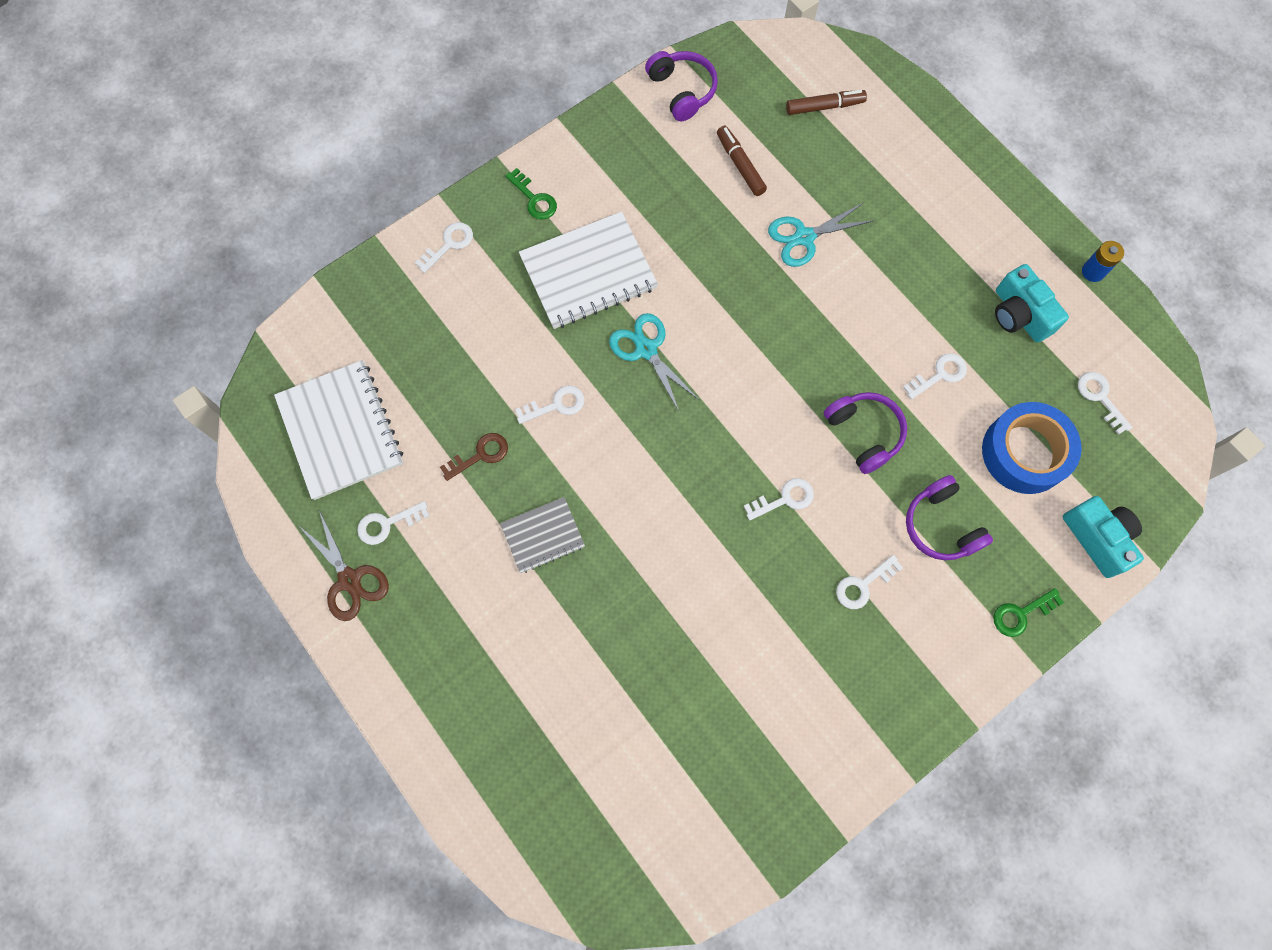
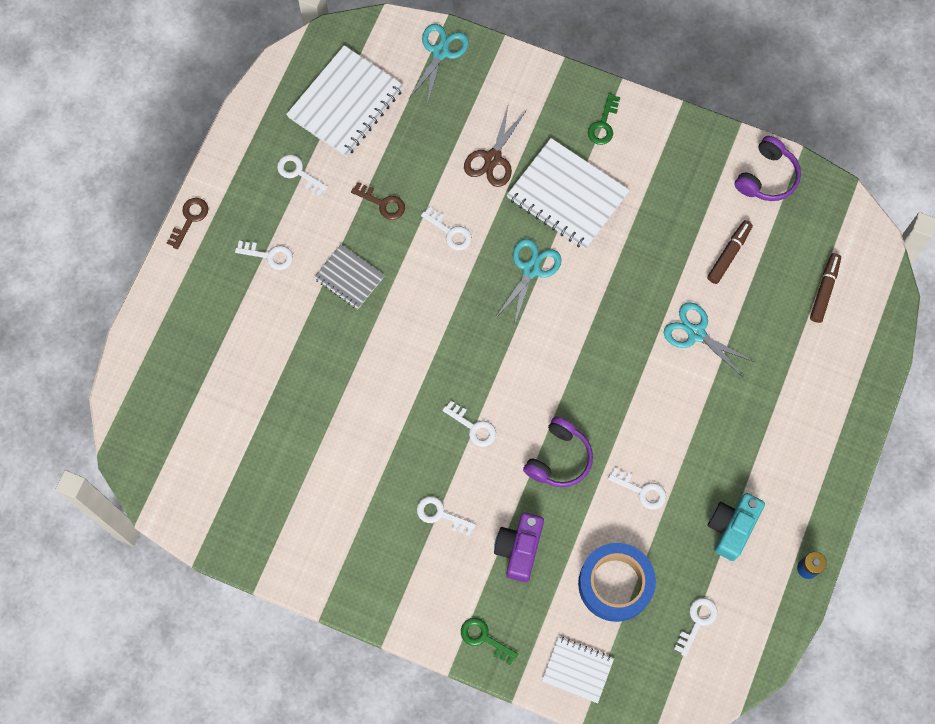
camera: 60 degrees right, 0 degrees up
brown scissors [298,510,389,621] -> brown scissors moved to [464,106,527,187]
white key [415,222,473,273] -> white key moved to [235,241,293,270]
brown marker [786,90,867,115] -> brown marker turned 120 degrees counterclockwise [810,253,841,323]
purple headphones [906,475,993,560] -> purple camera [494,513,544,582]
turquoise camera [1063,496,1144,578] -> white notebook [542,636,614,703]
none -> brown key [167,198,208,249]
none -> turquoise scissors [409,24,469,105]

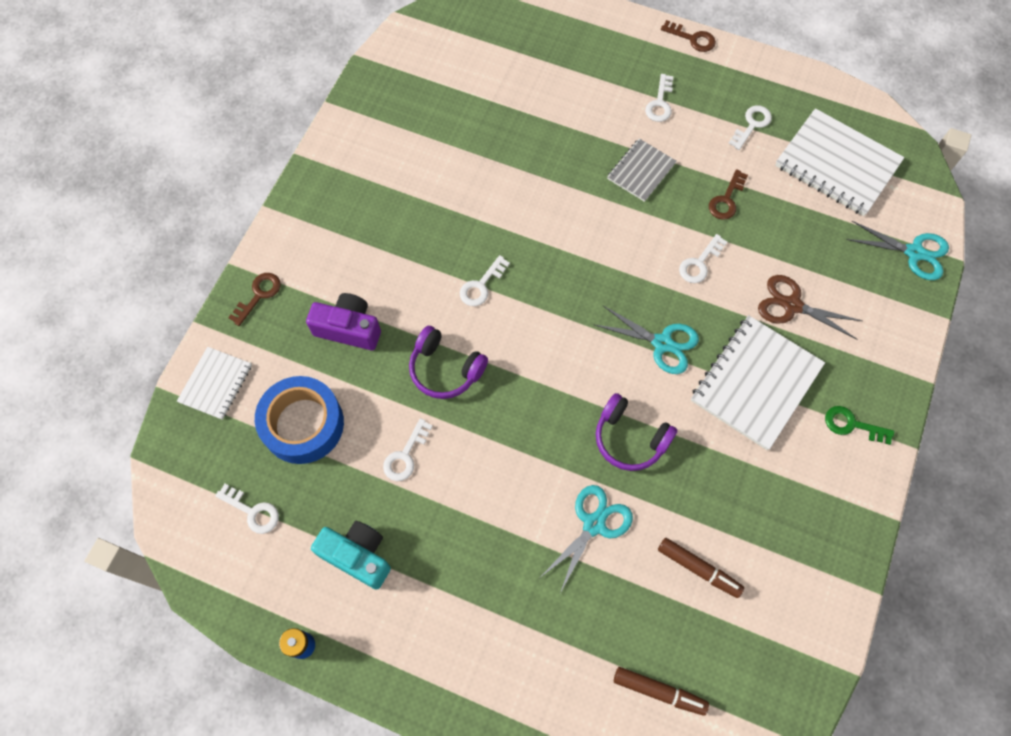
camera: 90 degrees right, 5 degrees down
white key [417,496,476,536] -> none
green key [461,618,518,665] -> brown key [228,273,281,326]
purple headphones [735,136,801,201] -> purple headphones moved to [596,393,677,471]

